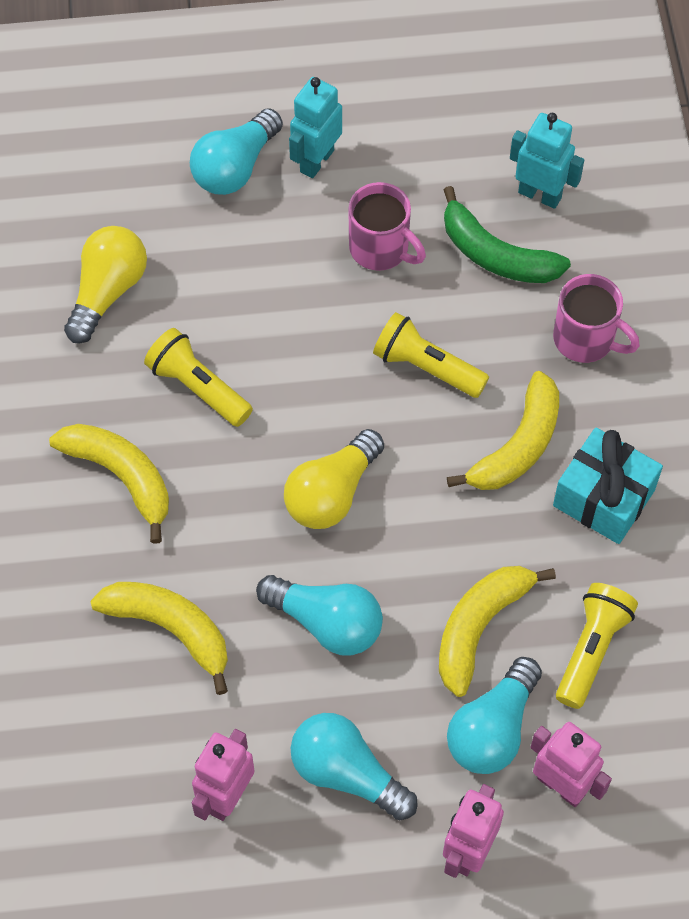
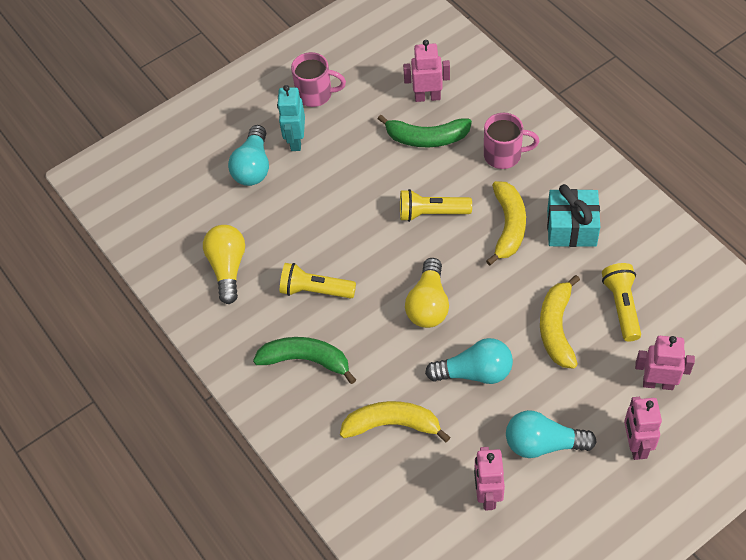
camera: 25 degrees left, 5 degrees down
yellow banana [49,424,169,544] -> green banana [253,337,356,384]
pink mug [348,182,426,271] -> pink mug moved to [291,52,346,107]
turquoise light bulb [447,657,542,774] -> none
turquoise robot [510,113,584,209] -> pink robot [403,40,450,102]

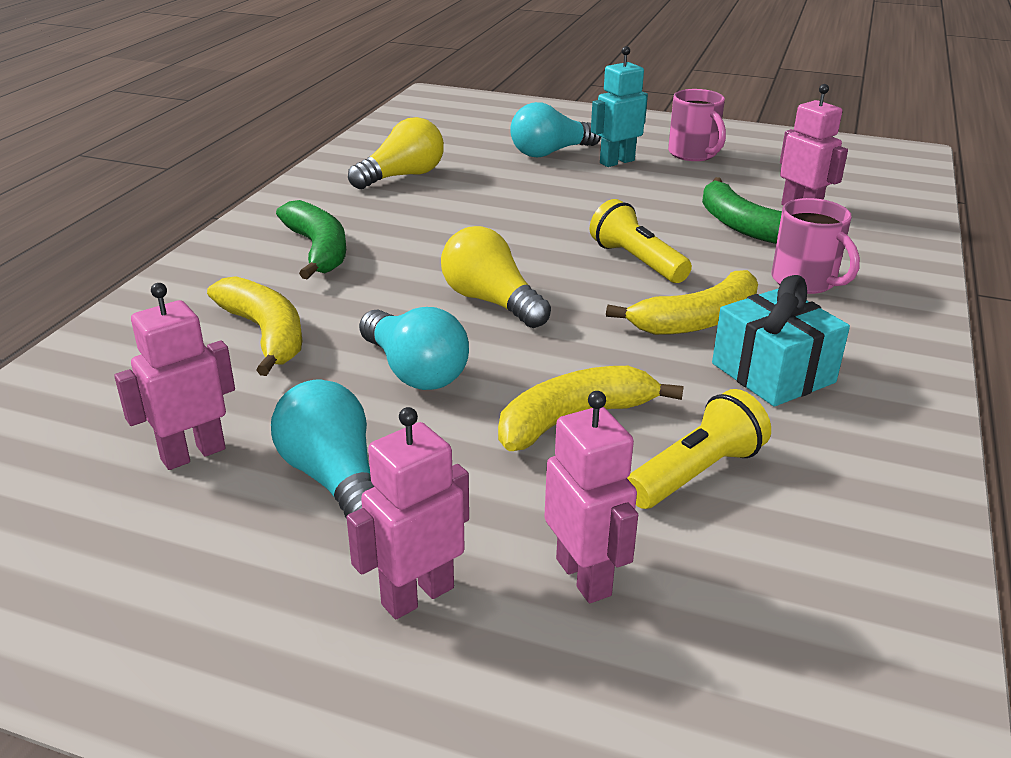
camera: 50 degrees right, 25 degrees down
yellow flashlight [280,263,356,298] -> none
yellow light bulb [405,258,449,328] -> yellow light bulb turned 75 degrees clockwise [441,226,551,328]

